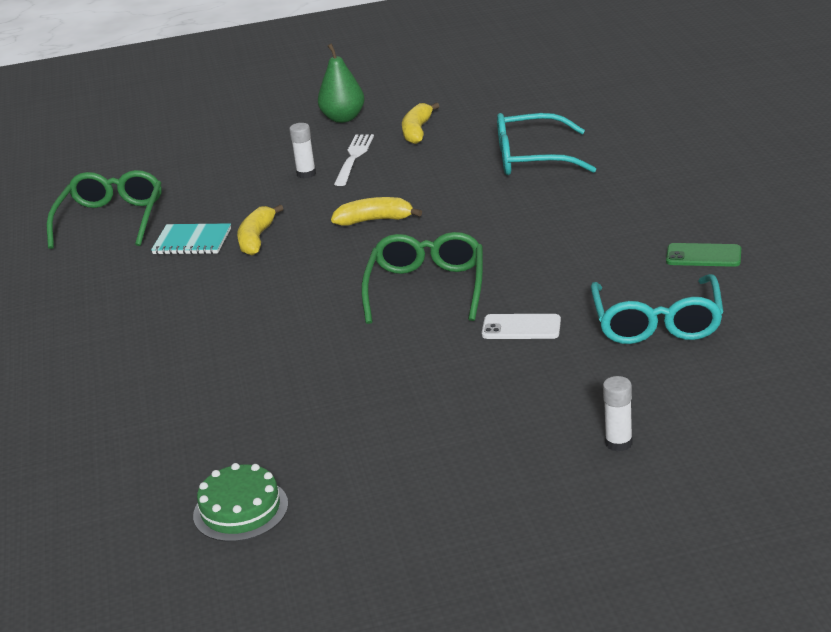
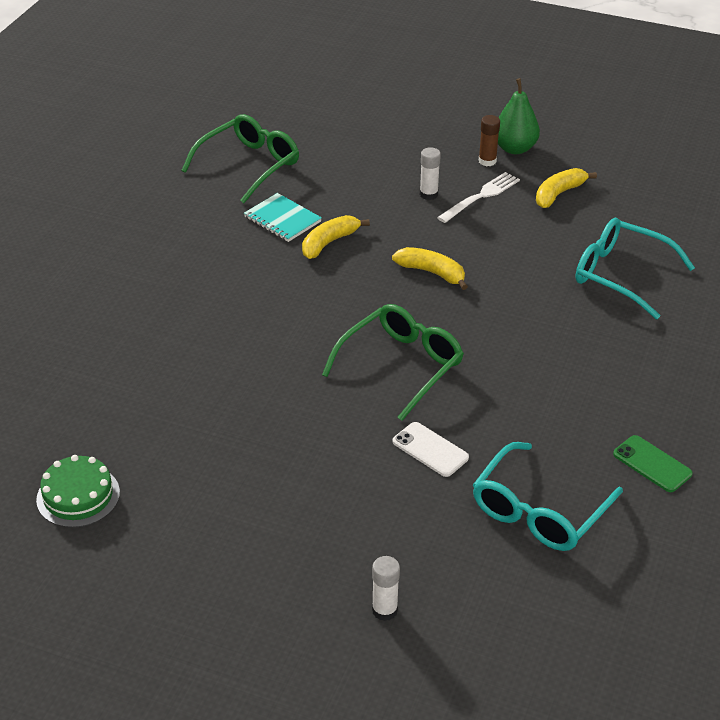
camera: 30 degrees right, 10 degrees up
none -> brown glue stick [479,115,500,166]

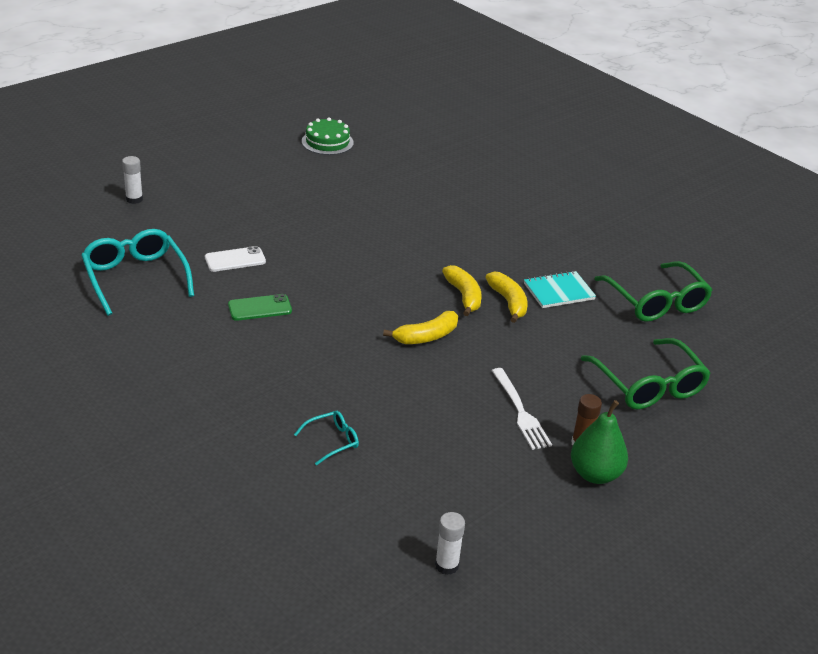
camera: 115 degrees right, 5 degrees down
green glasses [322,304,464,421] -> green glasses moved to [581,338,711,409]
white glue stick [420,147,441,200] -> white glue stick moved to [435,512,465,575]
yellow banana [536,168,597,208] -> yellow banana moved to [442,265,482,316]
turquoise glasses [576,218,695,319] -> turquoise glasses [294,411,359,465], size x0.49
green phone [613,435,693,492] -> green phone moved to [228,294,292,321]

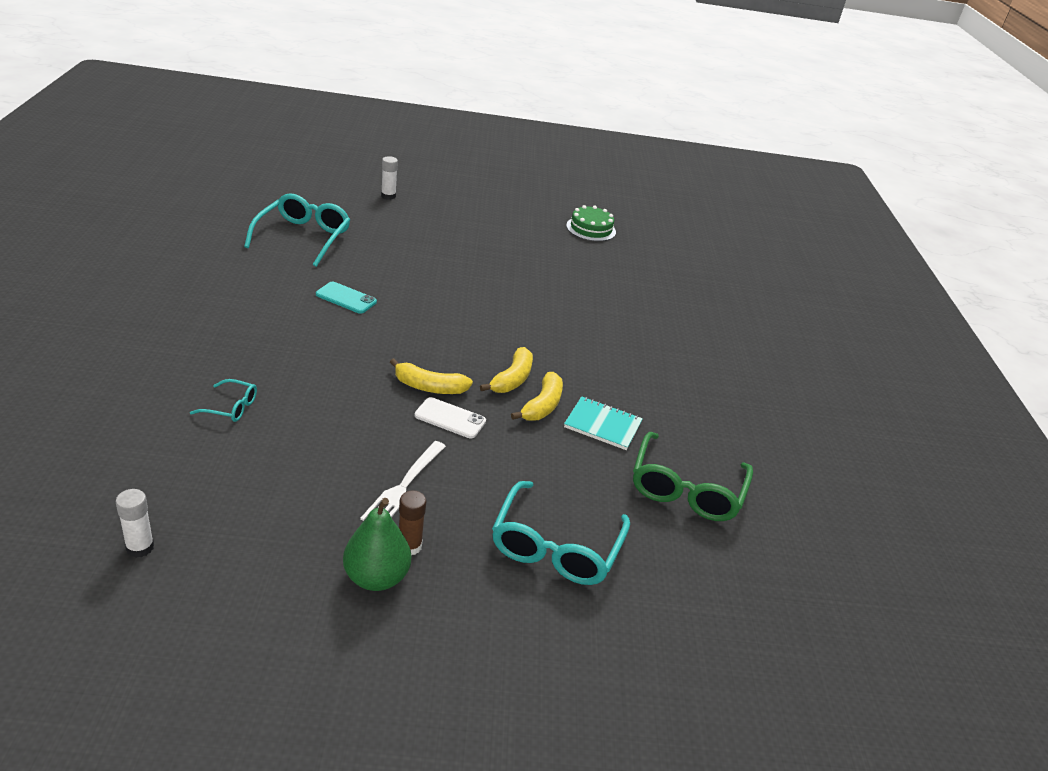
camera: 40 degrees right, 0 degrees up
white phone [205,246,266,272] -> white phone moved to [415,397,486,438]
green phone [228,294,292,321] -> turquoise phone [316,282,377,314]
green glasses [581,338,711,409] -> turquoise glasses [492,481,630,585]

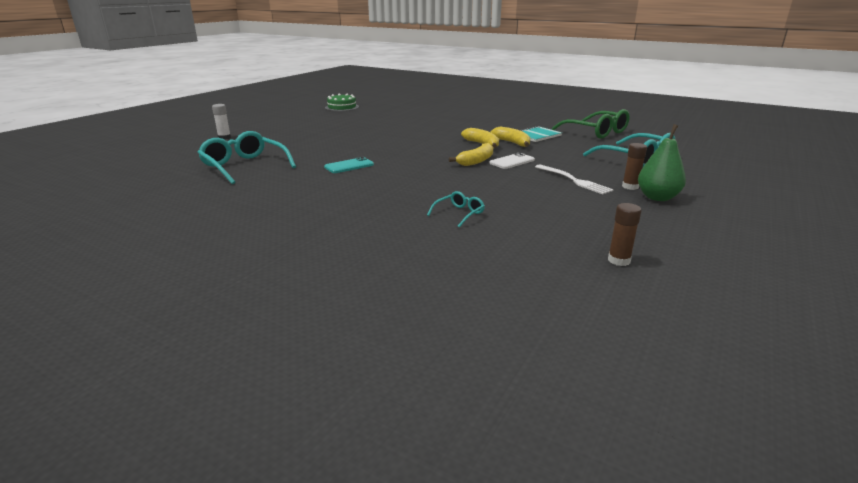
camera: 55 degrees left, 10 degrees down
white glue stick [116,489,154,558] -> brown glue stick [608,203,642,266]

